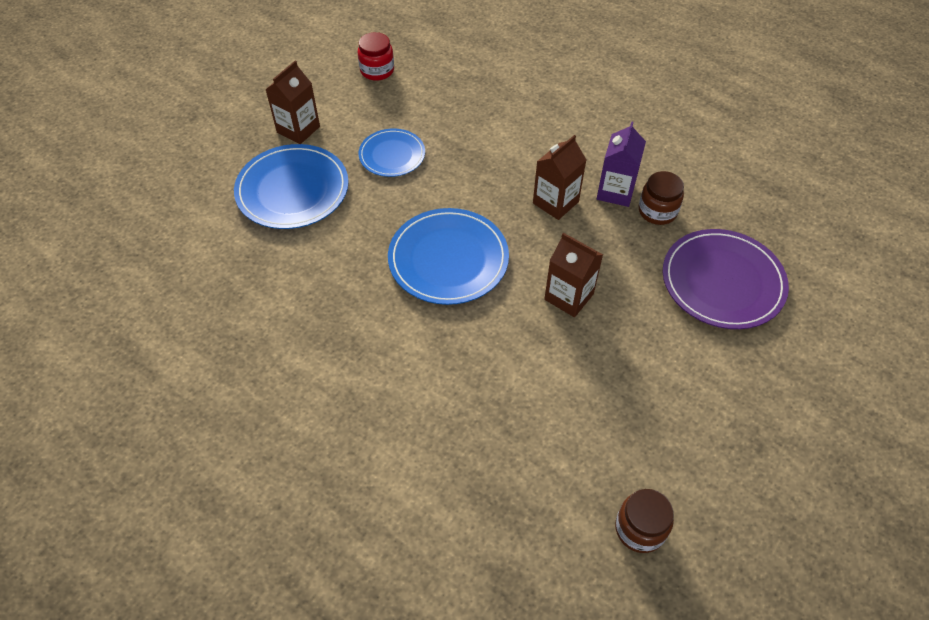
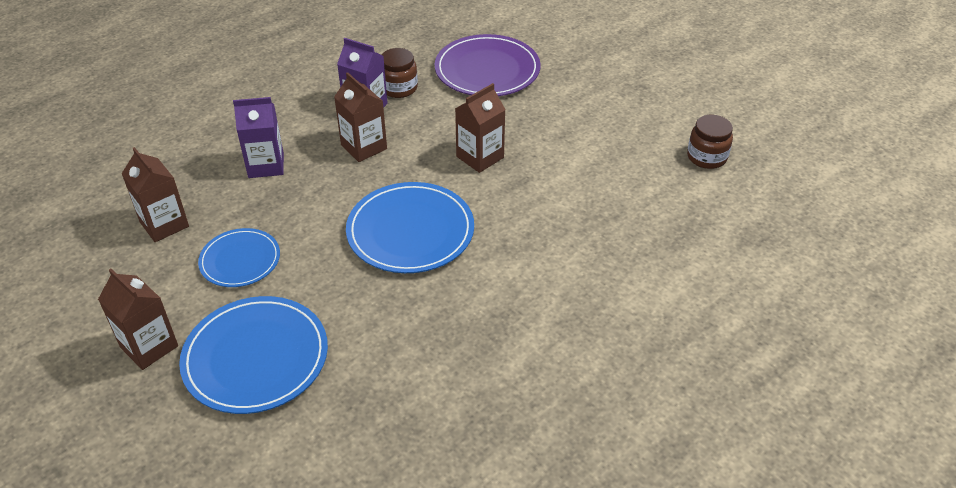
camera: 80 degrees left, 10 degrees down
red jar [358,32,394,81] -> none
none -> brown carton [122,147,189,242]
none -> purple carton [233,97,284,178]

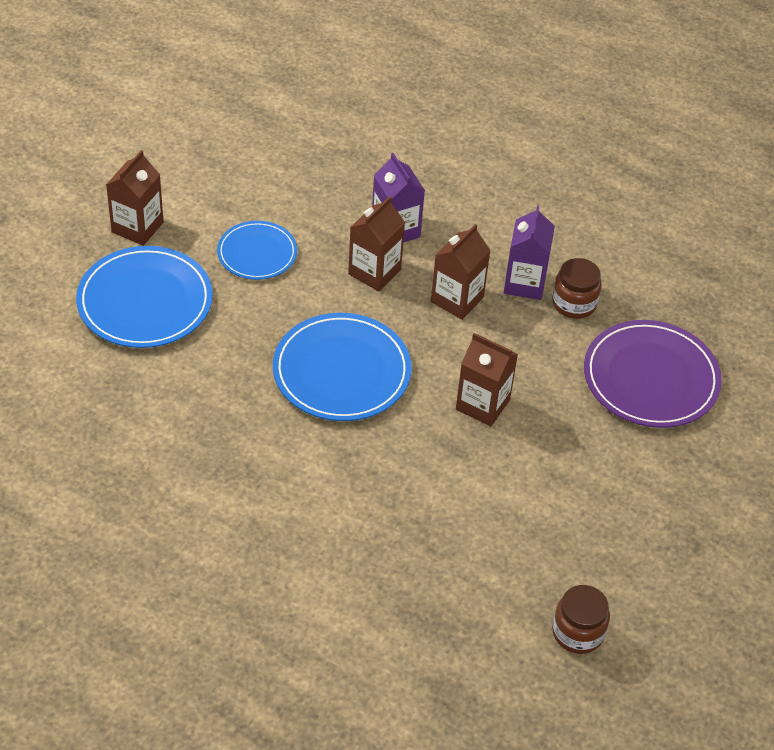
camera: 70 degrees right, 5 degrees up
brown carton [122,147,189,242] -> brown carton moved to [348,196,405,292]

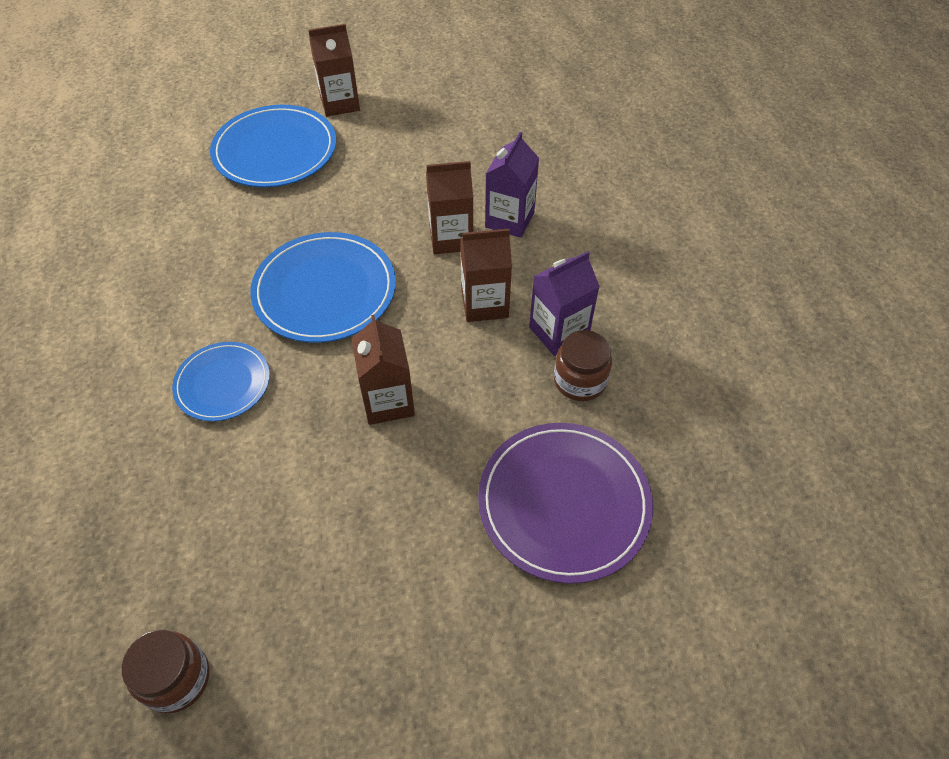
camera: 50 degrees right, 5 degrees up
blue plate [217,221,297,280] -> blue plate moved to [172,342,270,421]

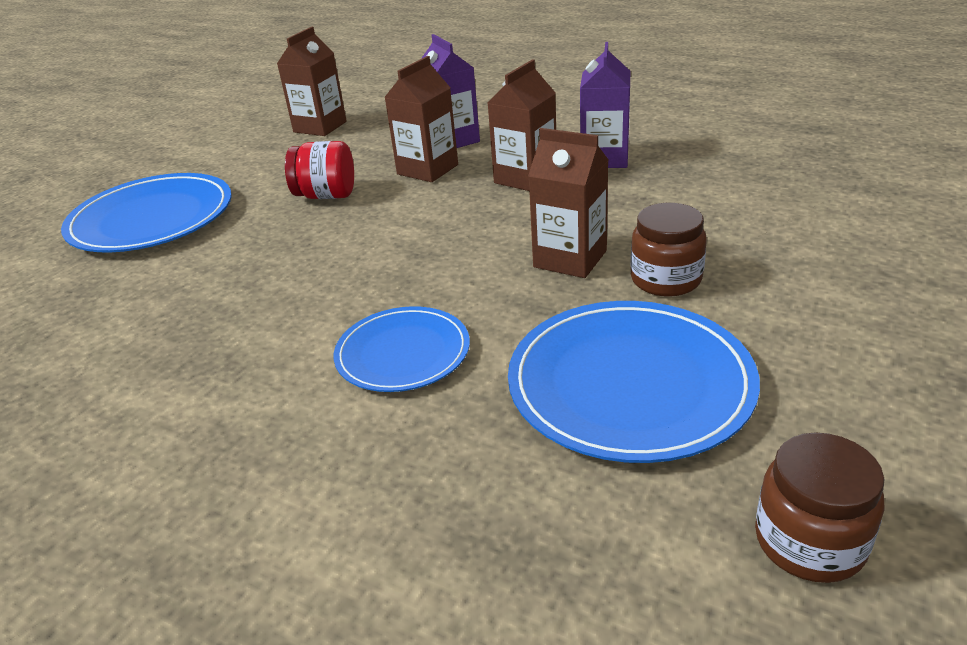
camera: 45 degrees left, 20 degrees down
blue plate [250,232,396,343] -> blue plate moved to [508,301,760,463]
brown carton [308,24,360,117] -> brown carton moved to [277,27,346,136]
purple plate [478,423,653,584] -> none
brown jar [554,330,612,401] -> brown jar moved to [630,203,707,297]
none -> red jar [285,141,354,199]

